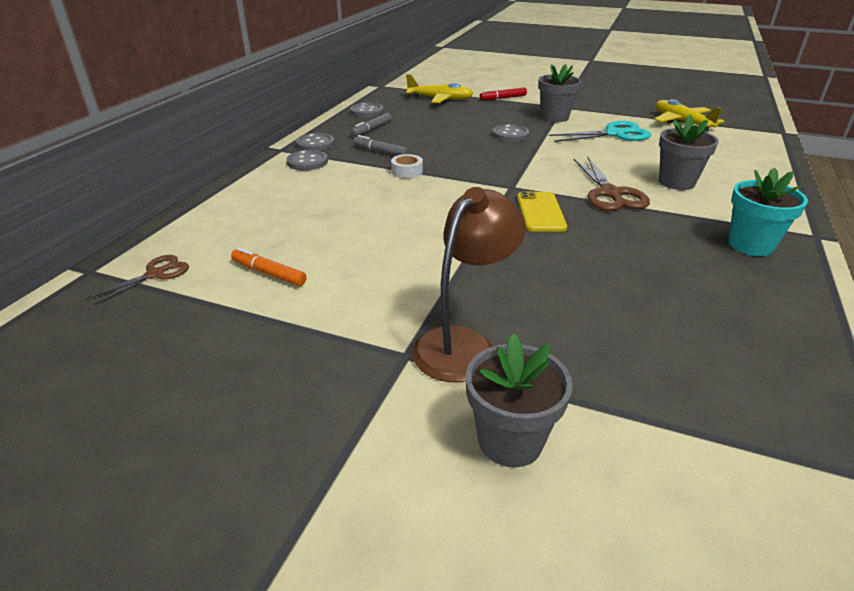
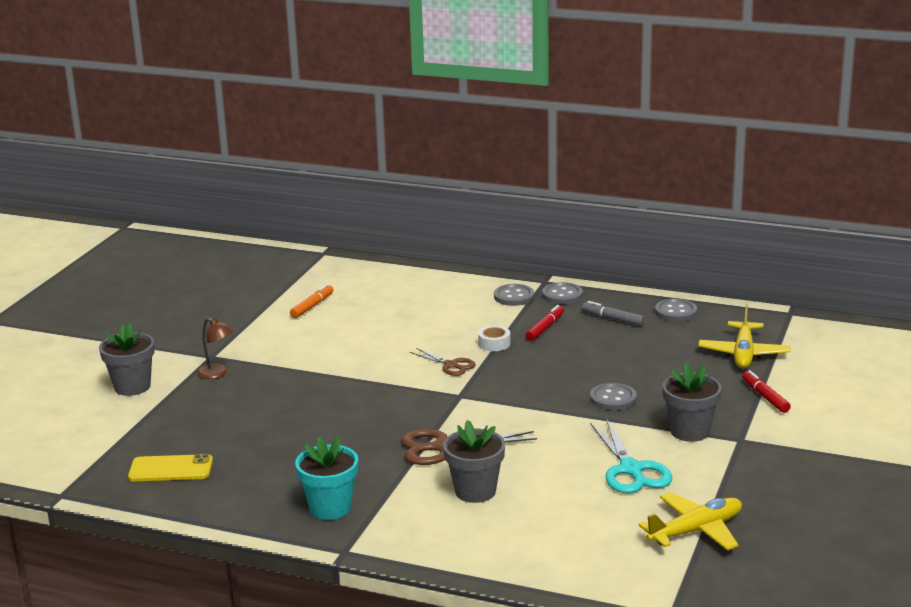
camera: 90 degrees right, 10 degrees down
brown scissors [86,255,189,305] -> brown scissors moved to [410,348,476,376]
grey marker [353,135,409,156] -> red marker [526,305,564,341]
brown lamp [412,187,526,382] -> brown lamp [197,318,234,379], size x0.57
yellow phone [517,191,567,232] -> yellow phone moved to [128,454,213,481]

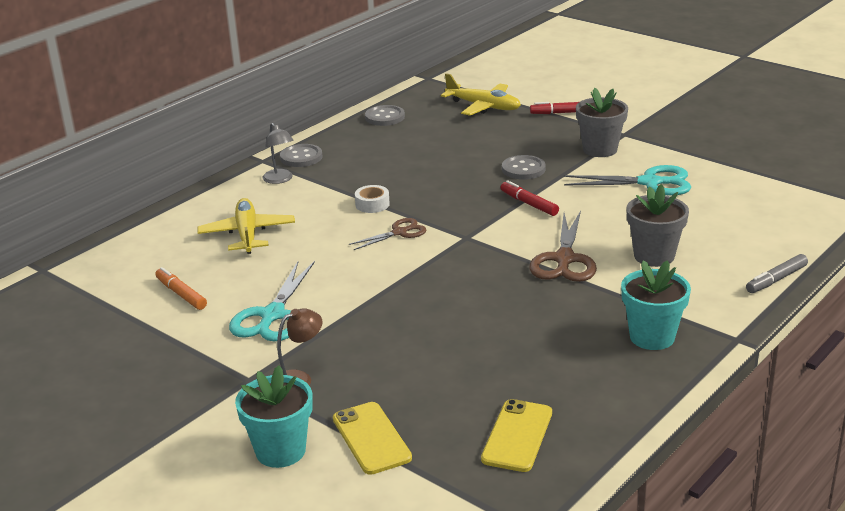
camera: 70 degrees left, 5 degrees up
grey flower pot [99,322,155,396] -> turquoise flower pot [235,365,313,468]
grey button [494,284,534,306] -> grey lamp [263,123,294,184]
red marker [526,305,564,341] -> red marker moved to [500,180,559,216]
grey marker [582,301,645,326] -> grey marker moved to [746,254,808,293]
yellow plane [638,492,742,550] -> yellow plane moved to [197,198,295,254]
none -> turquoise scissors [229,261,315,341]
none -> yellow phone [333,402,412,475]

